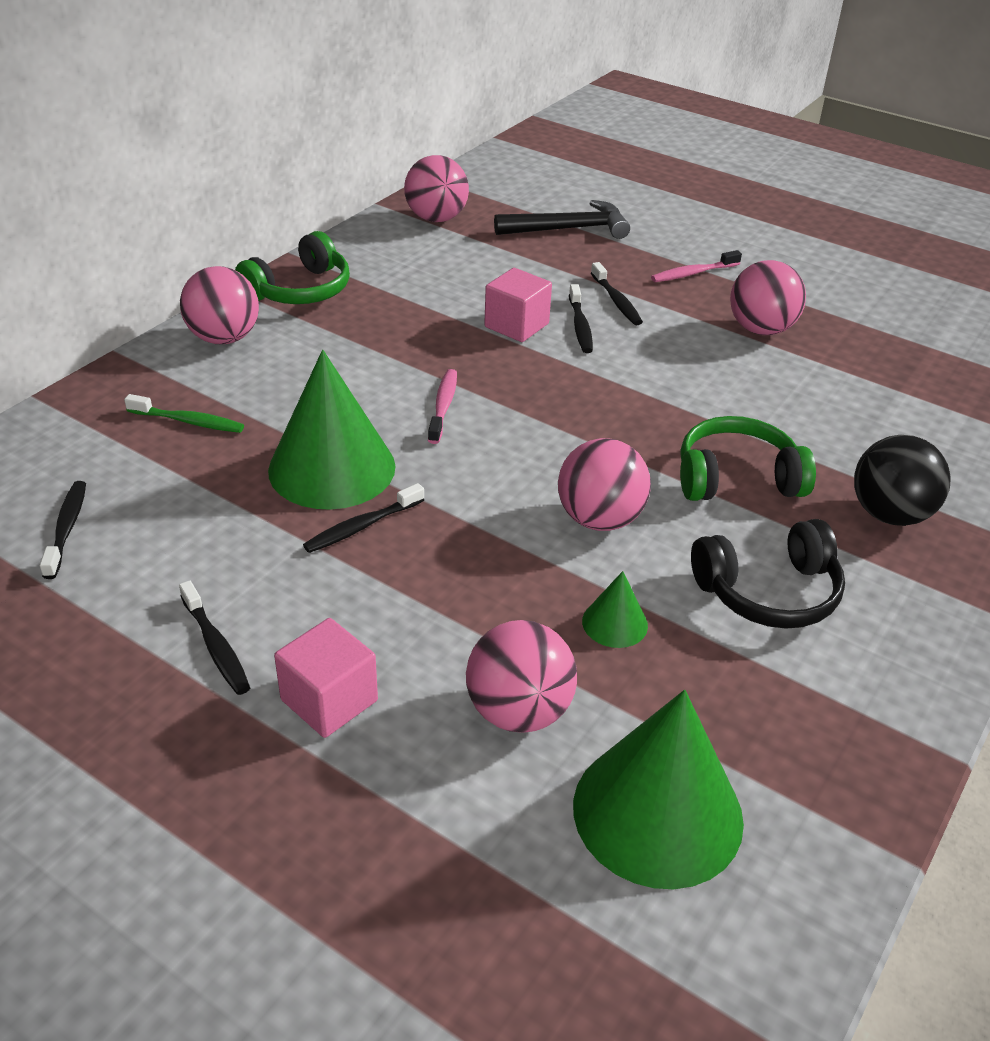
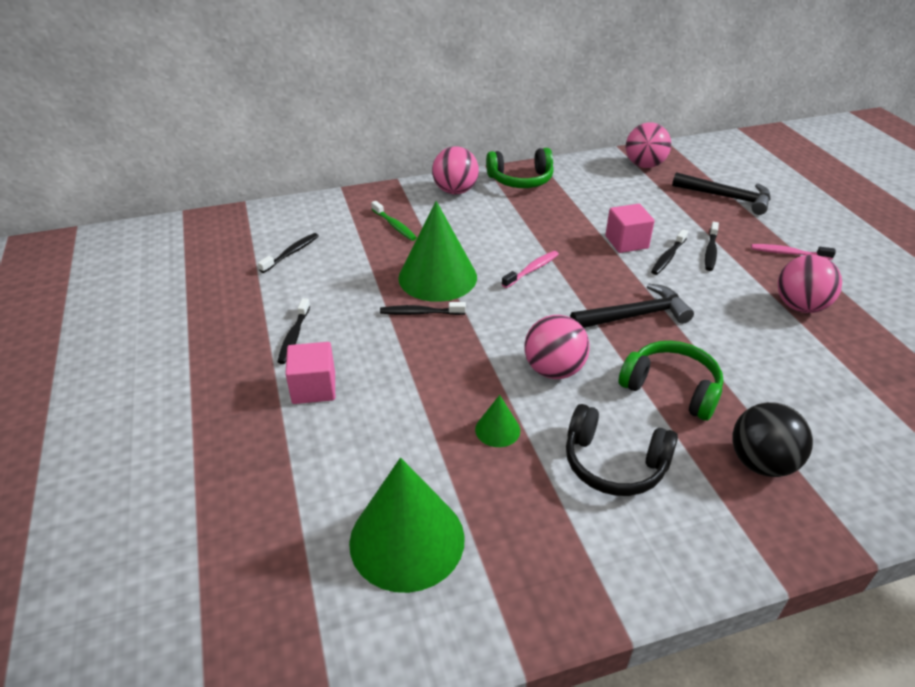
camera: 40 degrees right, 0 degrees up
pink ball [466,620,577,733] -> none
none -> black hammer [570,283,694,328]

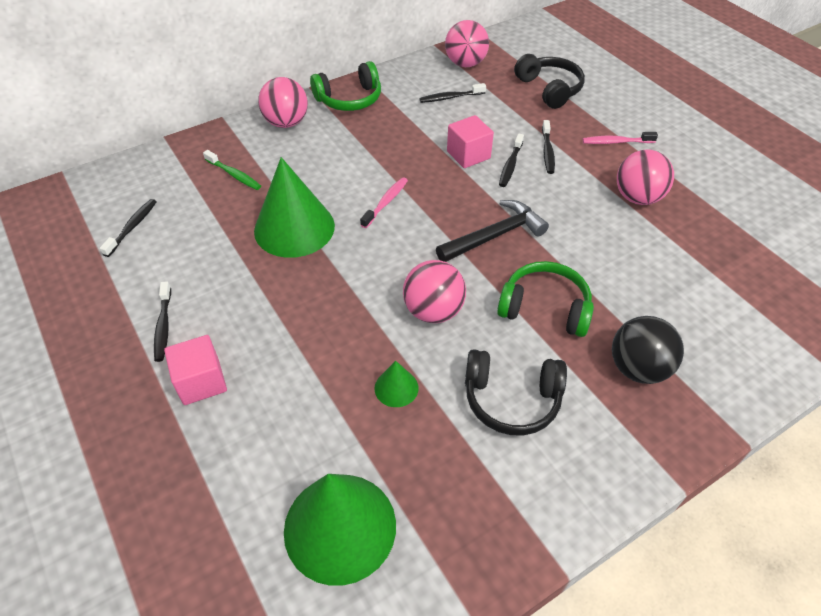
camera: 15 degrees left, 10 degrees up
black toothbrush [380,302,466,315] -> black toothbrush moved to [419,83,486,103]
black hammer [672,172,771,215] -> black headphones [514,54,585,109]

